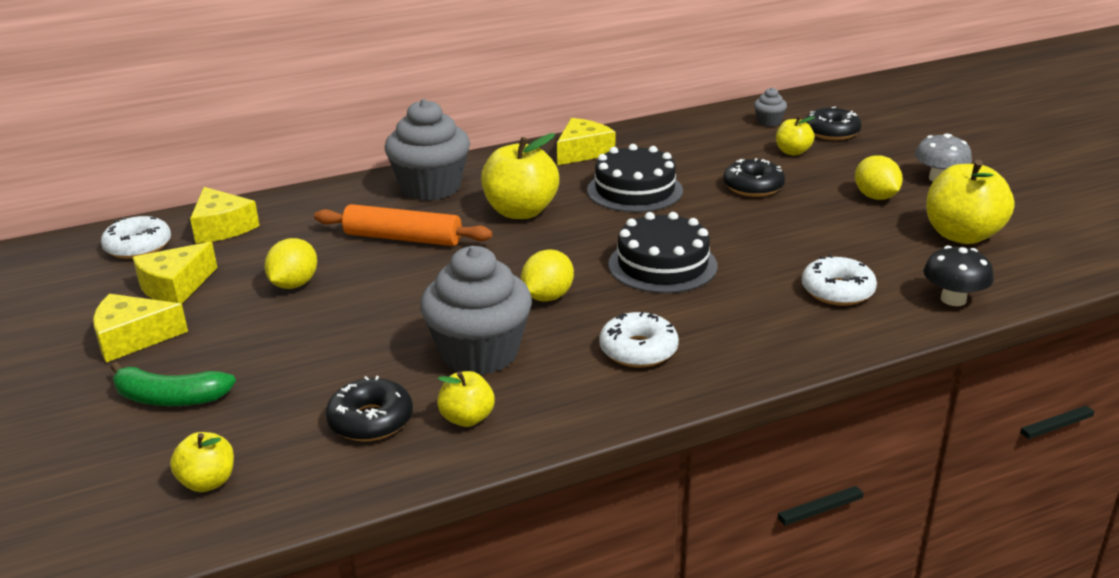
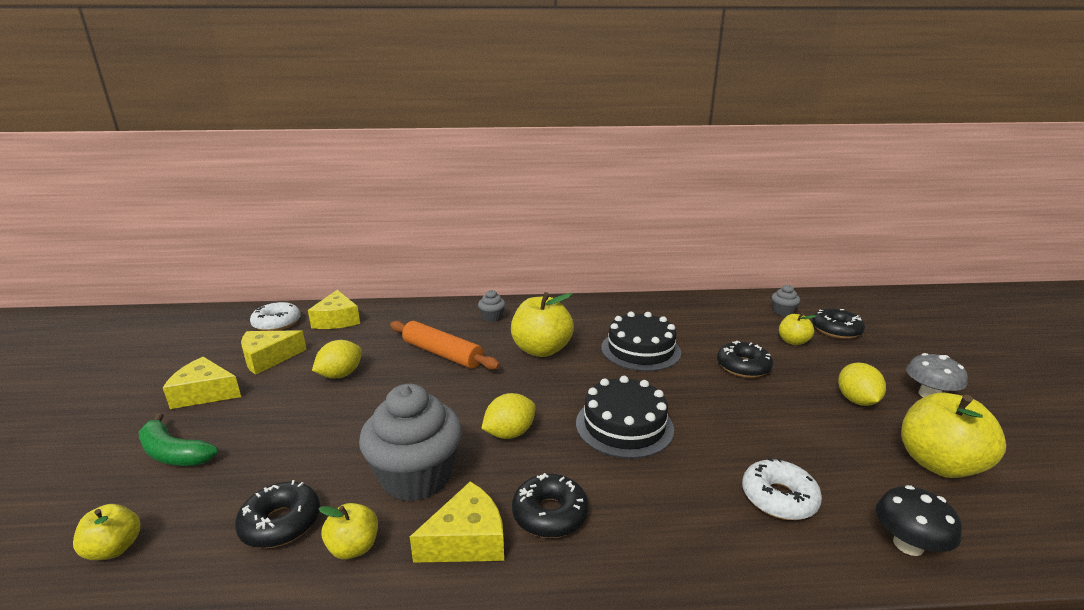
camera: 20 degrees right, 5 degrees down
grey cupcake [385,99,470,201] -> grey cupcake [478,290,506,322], size x0.44
yellow cheese [557,118,615,165] -> yellow cheese moved to [410,481,504,563]
white donut [599,312,679,367] -> black donut [512,473,589,538]

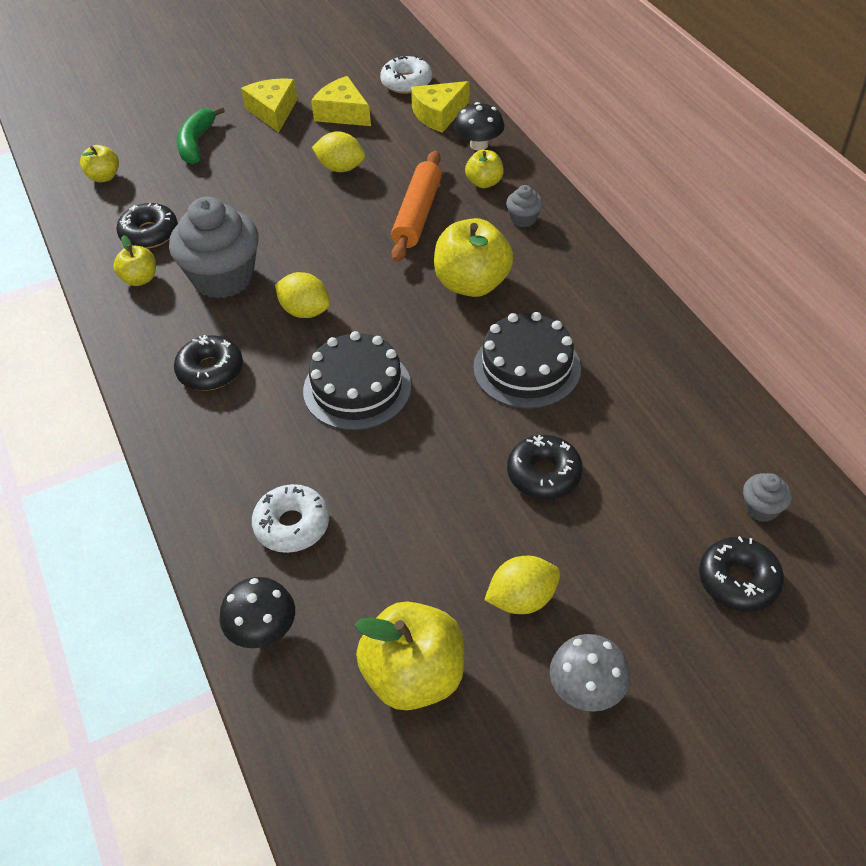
camera: 70 degrees right, 25 degrees up
yellow cheese [410,481,504,563] -> none
yellow apple [779,312,816,345] -> yellow apple moved to [465,150,504,188]
none -> black mushroom [454,102,505,151]

